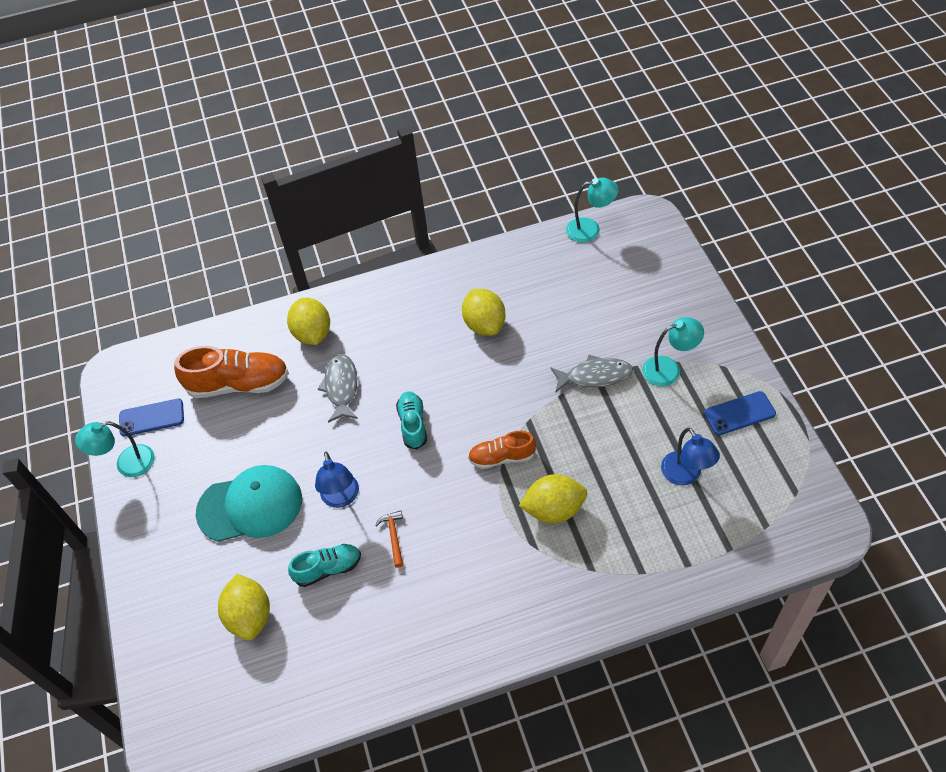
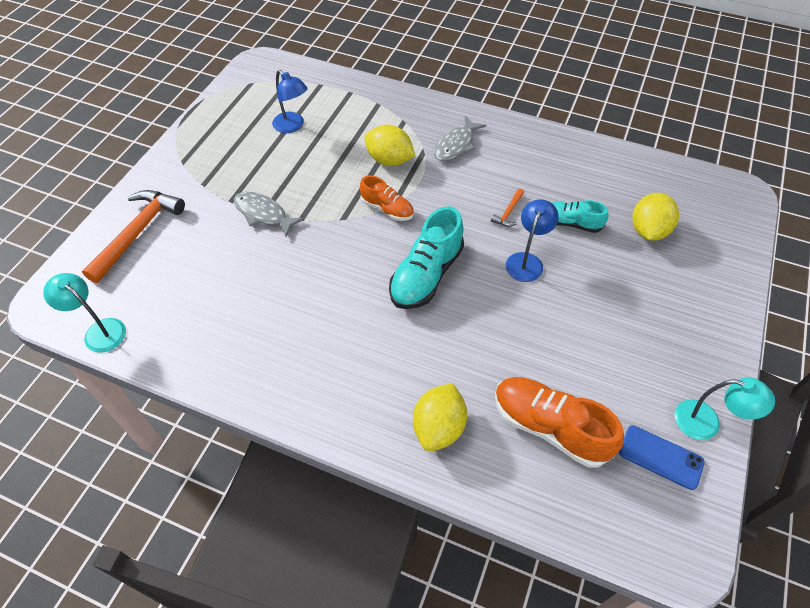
camera: 145 degrees left, 0 degrees up
turquoise cap [196,465,302,542] -> none
grey fish [317,354,358,423] -> grey fish moved to [434,116,486,161]
turquoise shoe [396,391,427,449] -> turquoise shoe [389,206,464,309], size x1.67
yellow lemon [462,289,505,336] -> none
turquoise lamp [642,317,704,387] -> none
blue lamp [661,427,720,486] -> blue lamp turned 120 degrees clockwise [272,70,308,133]
blue phone [704,391,776,435] -> none
none -> orange hammer [82,190,185,283]

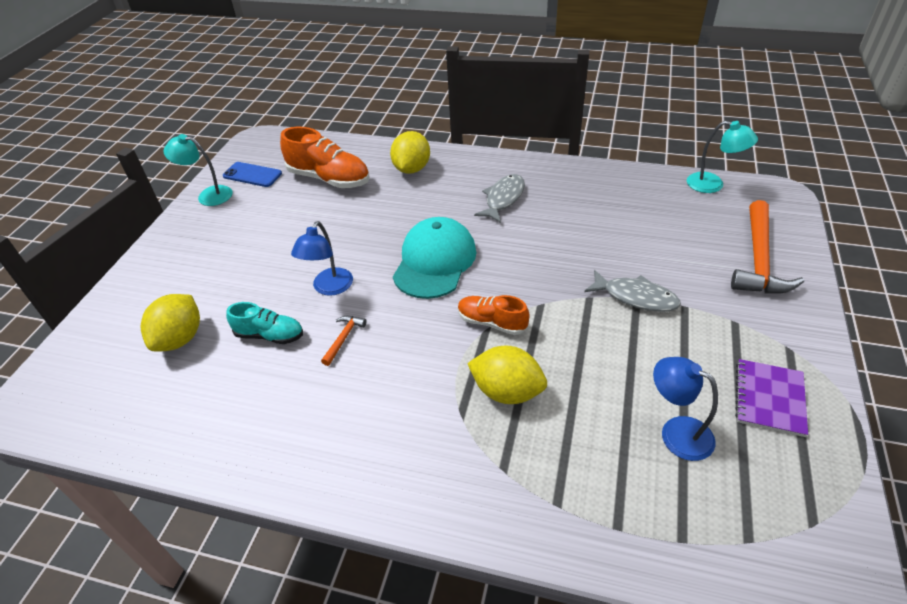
camera: 175 degrees right, 10 degrees down
turquoise shoe [389,206,464,309] -> turquoise cap [393,217,476,299]
grey fish [434,116,486,161] -> grey fish moved to [474,174,525,223]
none -> purple notebook [735,359,808,437]

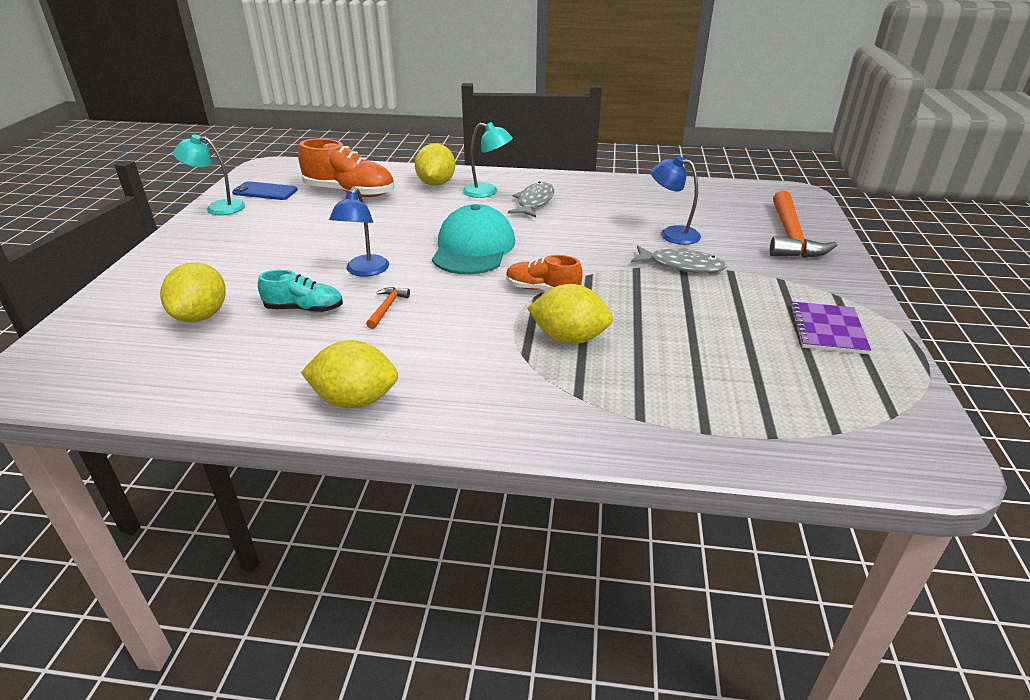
camera: 10 degrees left, 10 degrees down
blue lamp [653,357,718,461] -> blue lamp moved to [651,156,701,245]
turquoise lamp [687,121,758,193] -> turquoise lamp moved to [463,122,513,198]
none -> yellow lemon [301,340,398,408]

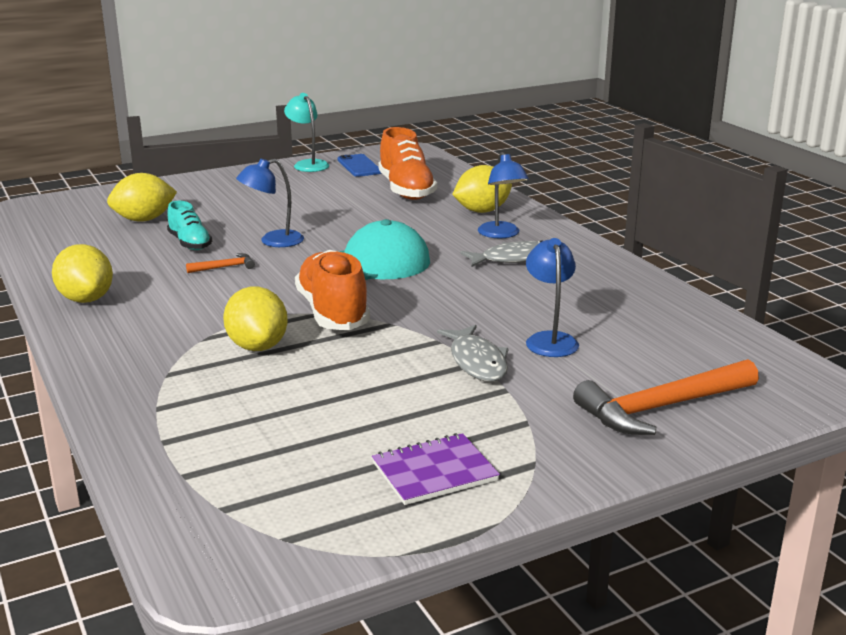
camera: 55 degrees right, 10 degrees down
turquoise lamp [463,122,513,198] -> blue lamp [478,152,529,238]
orange shoe [506,255,583,290] -> orange shoe [295,250,370,331], size x1.67

